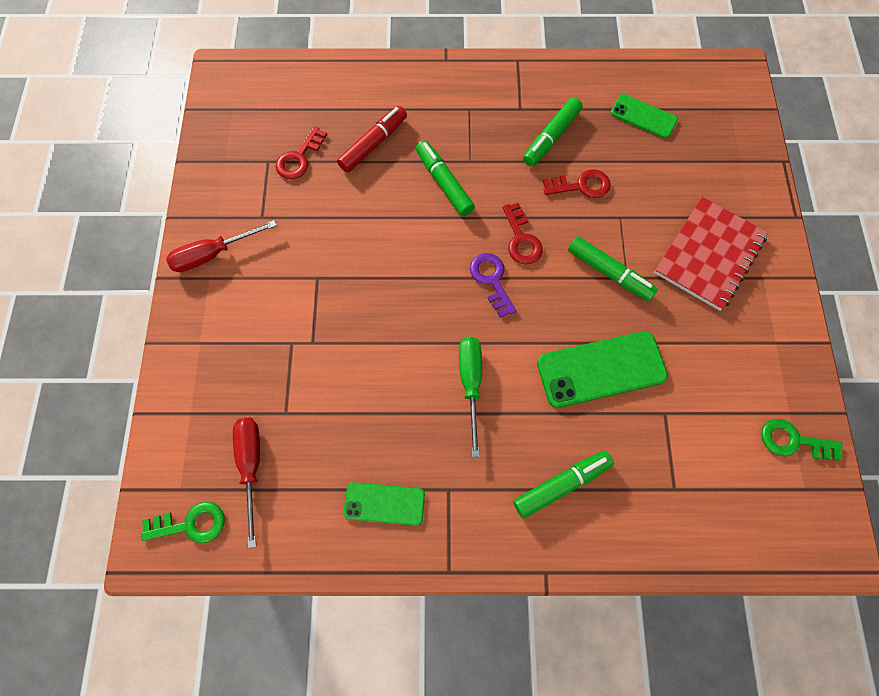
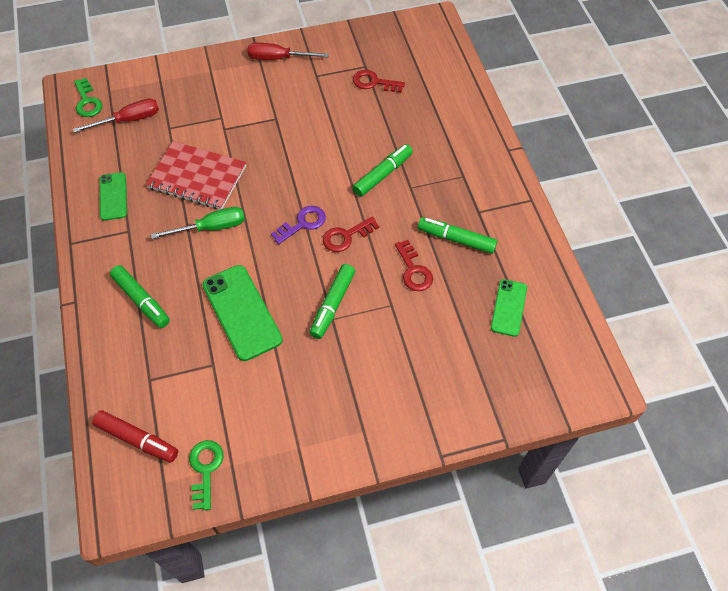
camera: 75 degrees right, 10 degrees down
red screwdriver [166,220,277,272] -> red screwdriver turned 45 degrees counterclockwise [248,43,329,60]
red marker [337,106,407,173] -> red marker moved to [92,410,178,463]
red notebook [654,197,768,311] -> red notebook moved to [146,141,246,210]

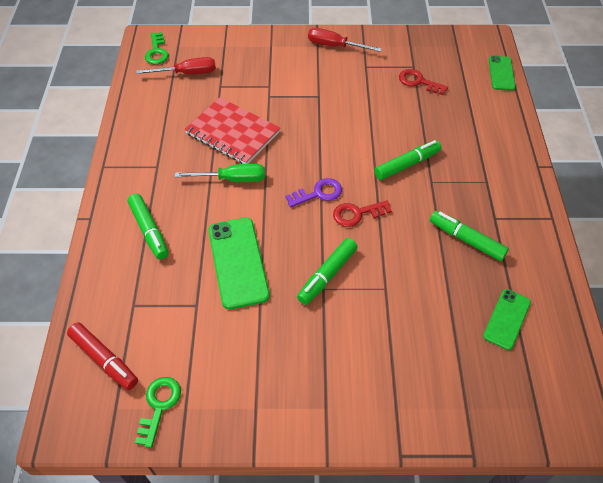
camera: 15 degrees right, 5 degrees down
green phone [100,172,127,221] -> green phone moved to [489,56,516,91]
red key [395,240,433,291] -> none

